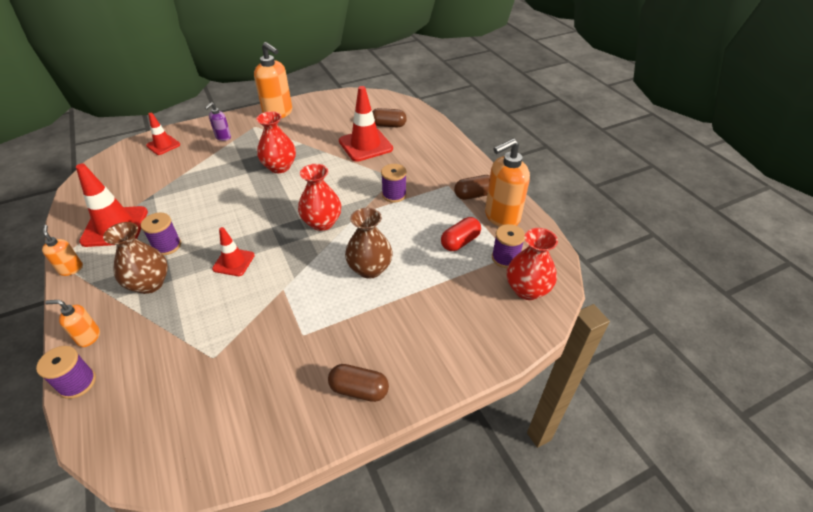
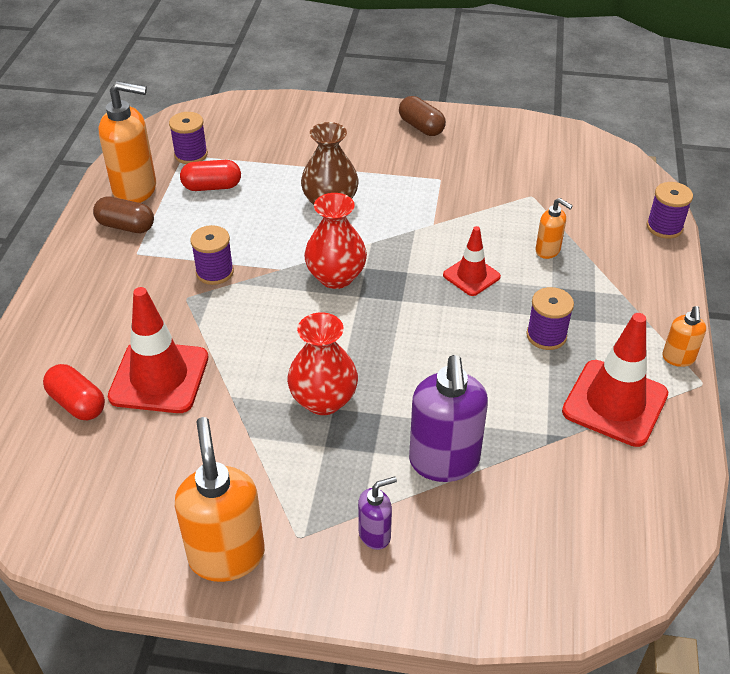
camera: 145 degrees left, 0 degrees up
orange soap dispenser [45,300,100,347] -> orange soap dispenser moved to [535,198,573,259]
brown vase [103,222,168,294] -> none
red traffic cone [146,113,180,155] -> none
brown capsule [372,108,407,127] -> red capsule [43,364,105,420]
red vase [507,228,558,300] -> none
none -> purple soap dispenser [409,355,488,482]

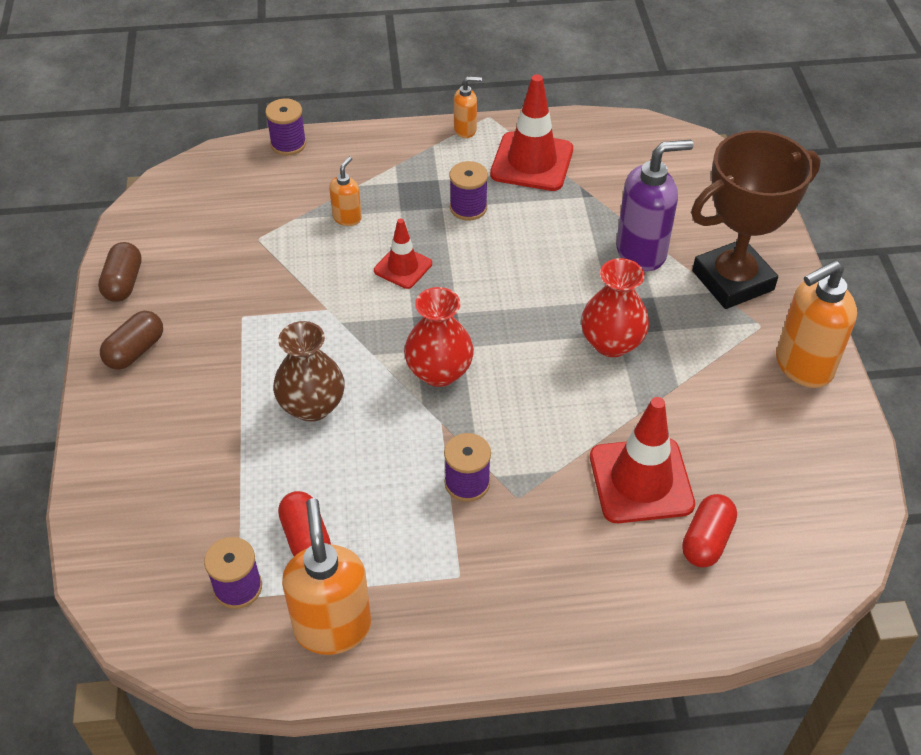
camera: 105 degrees left, 5 degrees up
brown capsule [93,196,154,233] -> brown capsule moved to [98,242,142,302]
purple soap dispenser [358,477,397,550] -> brown trophy [691,130,821,309]

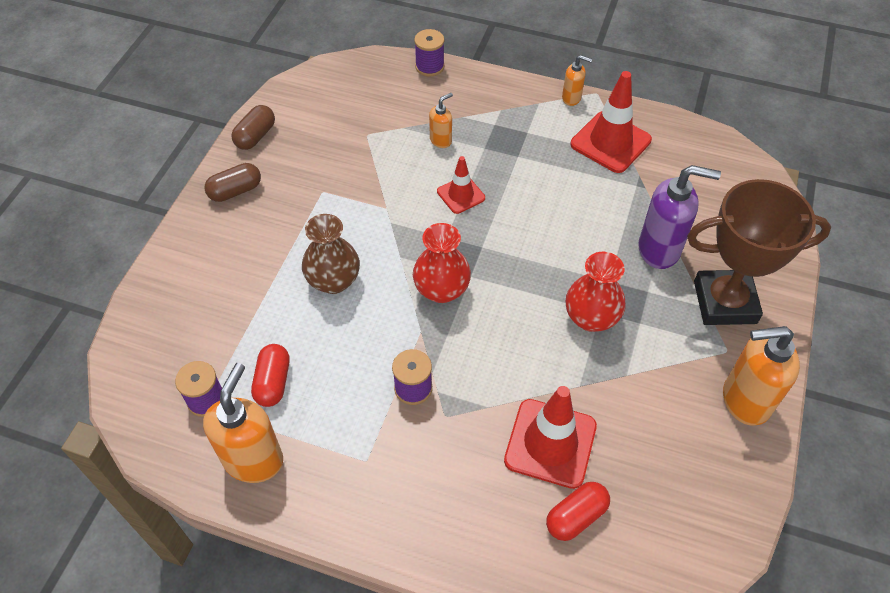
camera: 25 degrees right, 5 degrees up
purple spool [450,161,488,220] -> none

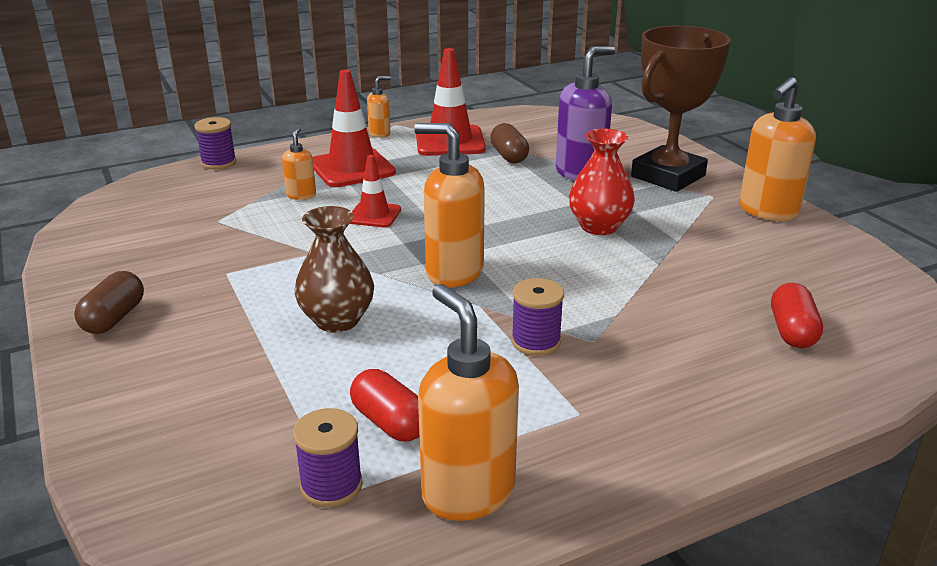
camera: 45 degrees left, 25 degrees down
brown capsule [231,105,275,150] -> brown capsule moved to [490,123,529,163]
red vase [413,223,471,303] -> orange soap dispenser [414,123,485,288]
red traffic cone [504,386,597,489] -> red traffic cone moved to [313,70,396,187]

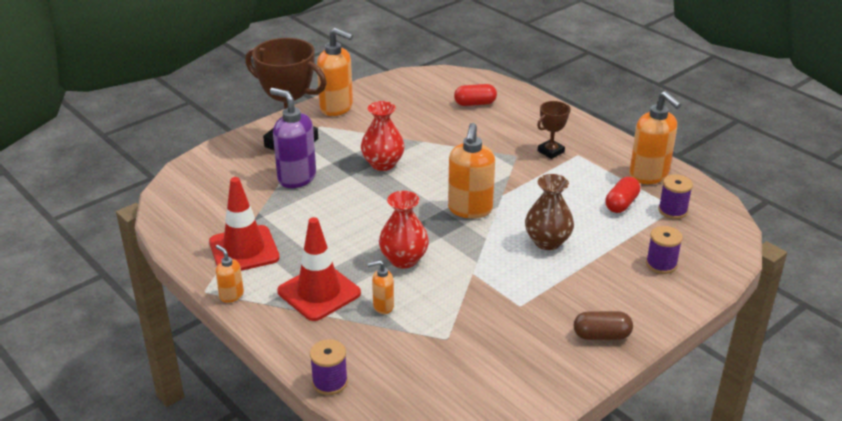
camera: 105 degrees left, 5 degrees up
red traffic cone [350,155,401,227] -> red vase [379,191,429,269]
orange soap dispenser [418,284,519,521] -> orange soap dispenser turned 75 degrees counterclockwise [629,91,681,184]
brown capsule [490,123,529,163] -> none
purple spool [511,278,564,356] -> purple spool moved to [646,226,683,274]
none -> brown trophy [537,101,571,159]

